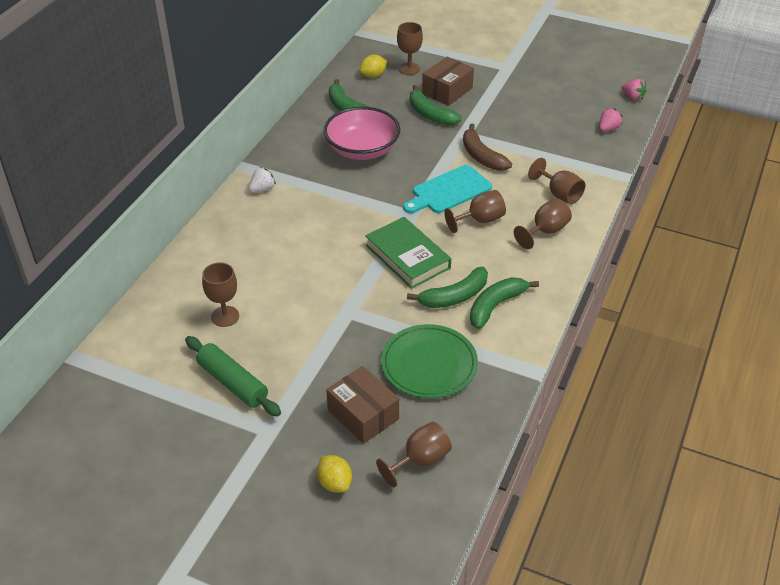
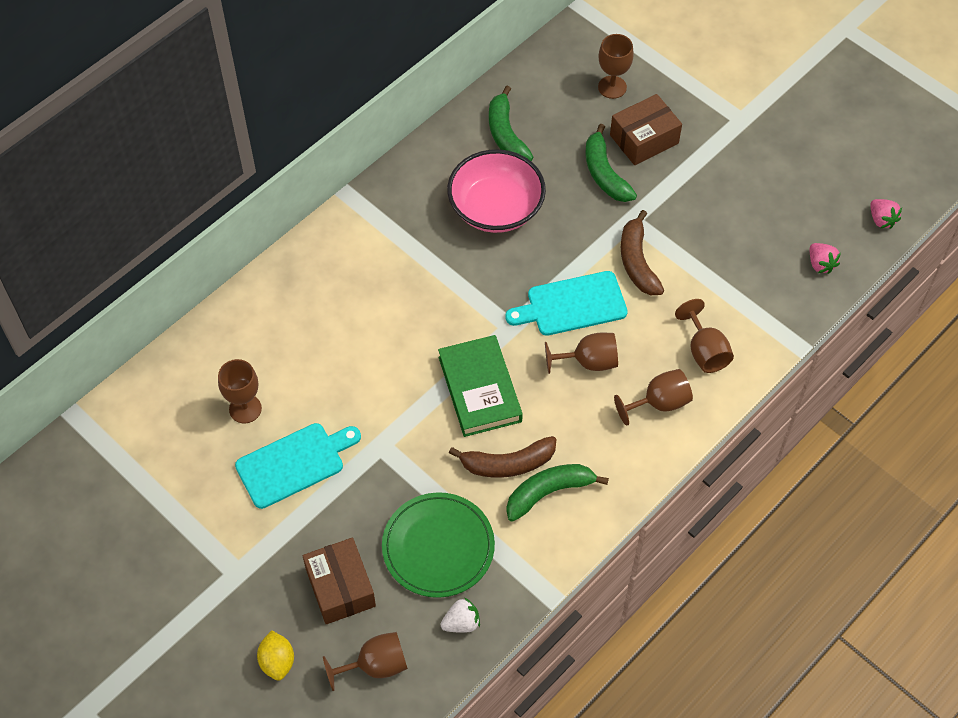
camera: 20 degrees right, 15 degrees up
green rolling pin [185,336,281,416] -> none
white strawberry [249,167,276,193] -> white strawberry moved to [441,597,480,633]
yellow lemon [360,55,387,78] -> none
green banana [407,267,488,308] -> brown banana [449,436,556,478]
pink strawberry [599,108,622,132] -> pink strawberry turned 90 degrees clockwise [810,243,841,274]
none -> turquoise cutting board [235,423,361,509]

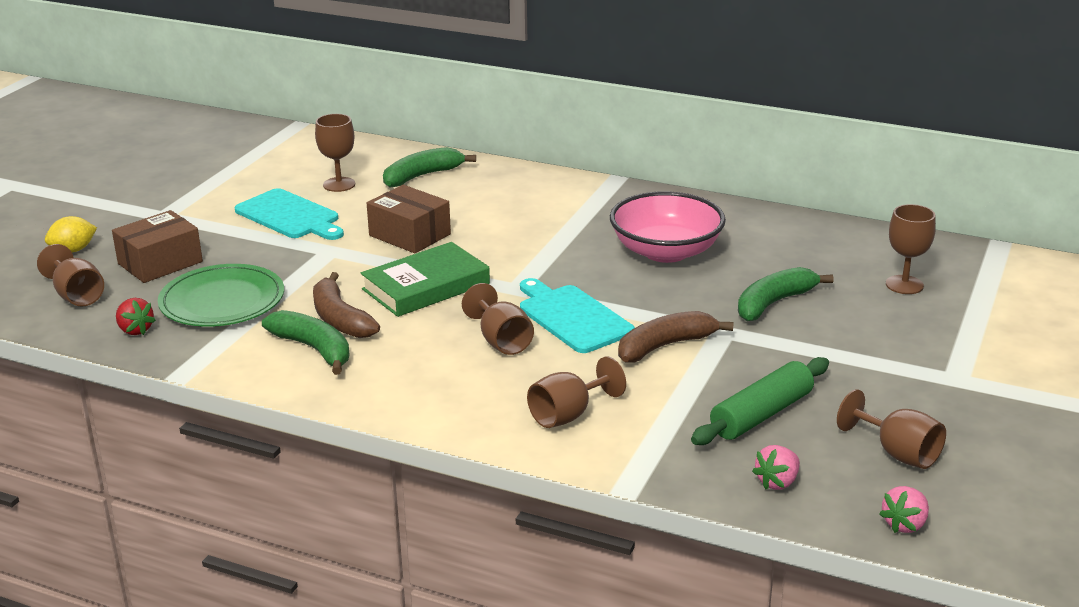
camera: 70 degrees right, 30 degrees down
white strawberry [441,597,480,633] -> red strawberry [116,298,156,335]
green banana [489,86,533,161] -> green banana moved to [383,147,476,188]
brown box [610,94,682,165] -> brown box moved to [367,185,451,253]
brown goblet [614,369,693,426] -> brown goblet moved to [837,389,946,469]
none -> green rolling pin [691,357,829,445]

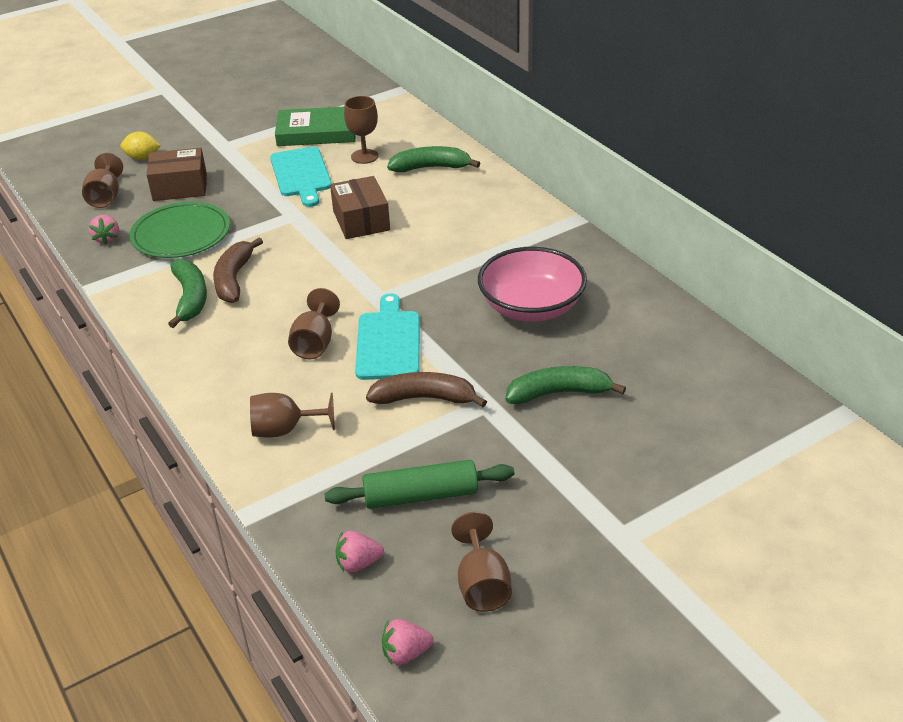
camera: 35 degrees right, 10 degrees up
red strawberry [116,298,156,335] -> pink strawberry [89,215,119,245]
green book [361,242,490,317] -> green book moved to [275,107,356,146]
brown goblet [886,204,936,294] -> none

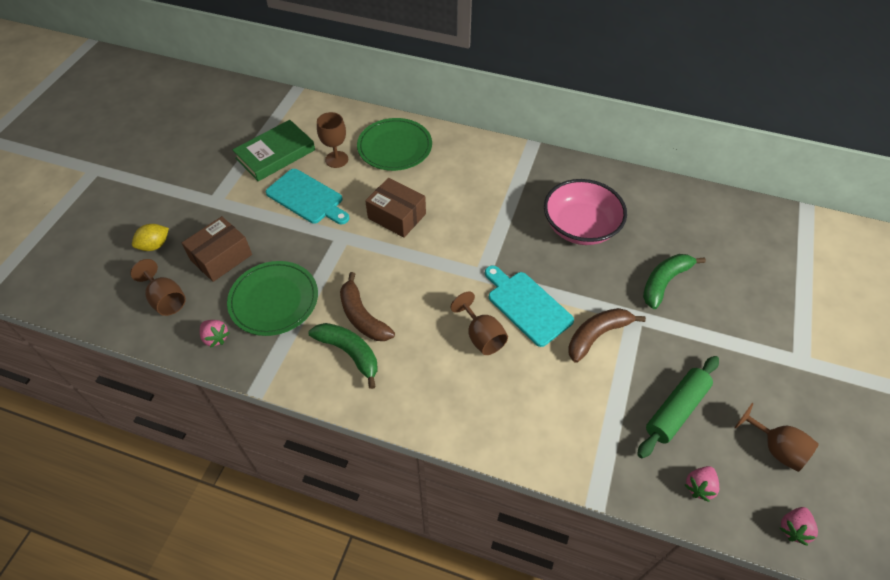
camera: 40 degrees left, 15 degrees up
brown goblet [250,393,335,438] -> none
green banana [387,146,480,172] -> green plate [357,118,432,171]

